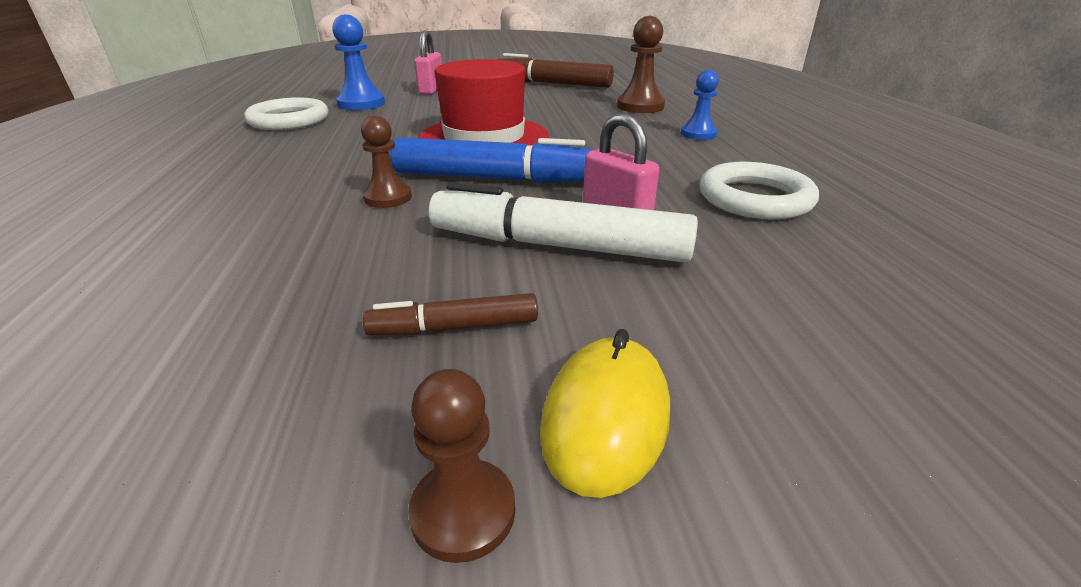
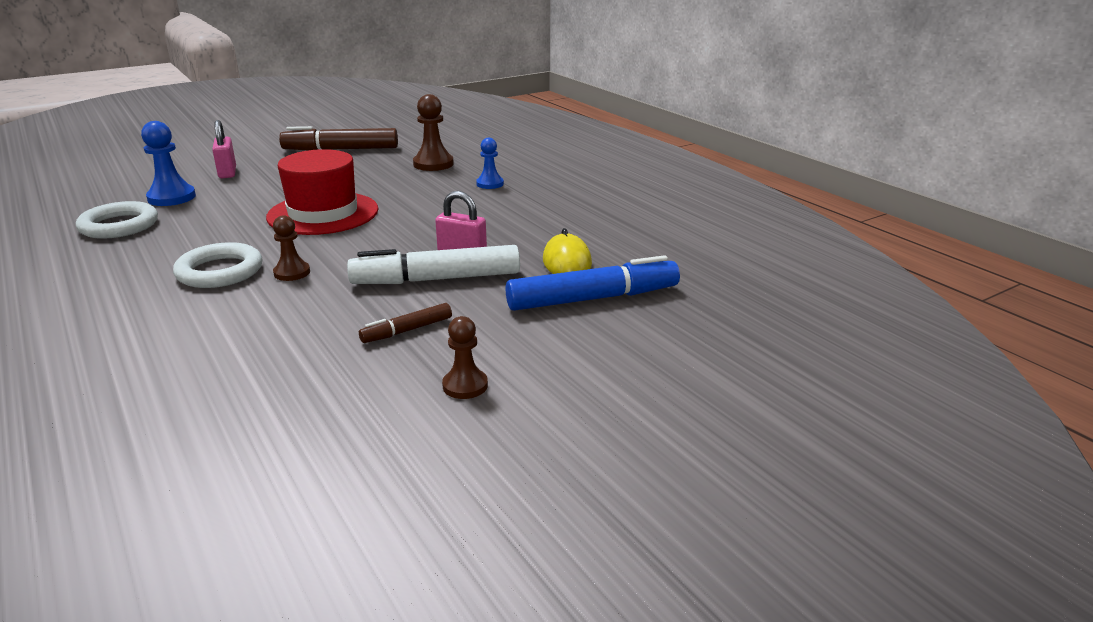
camera: 25 degrees left, 5 degrees down
blue marker [390,137,594,183] -> blue marker moved to [506,255,680,311]
yellow mouse [540,329,670,498] -> yellow mouse moved to [543,228,592,274]
white ring [700,162,819,220] -> white ring moved to [173,242,262,288]

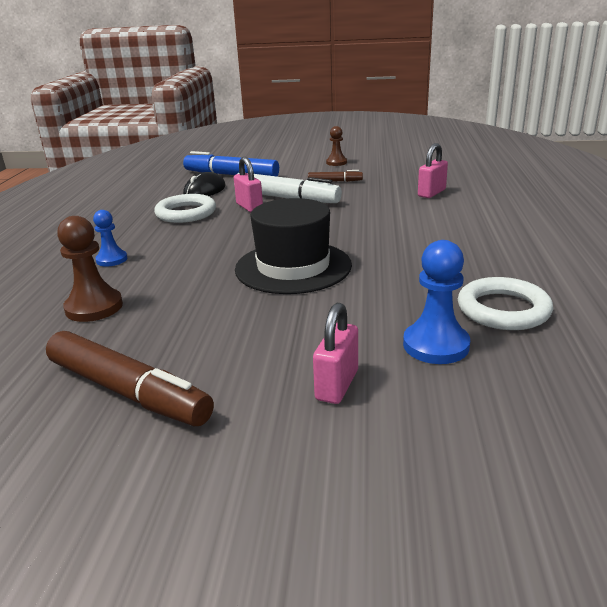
camera: 140 degrees left, 0 degrees up
white ring [173,242,262,288] -> white ring moved to [154,194,216,223]
red hat [266,149,378,235] -> black hat [235,198,352,294]
brown pawn [273,215,310,281] -> none
yellow mouse [543,228,592,274] -> black mouse [183,172,225,196]
none -> pink padlock [418,143,448,198]

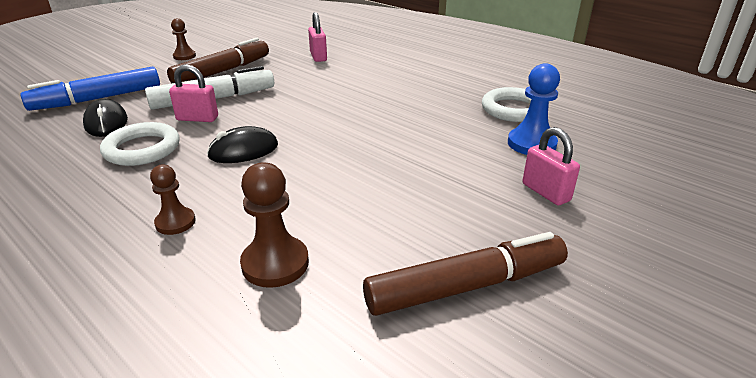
camera: 55 degrees left, 5 degrees up
blue pawn [93,210,127,267] -> brown pawn [150,165,196,235]
black hat [235,198,352,294] -> none
brown marker [308,170,363,182] -> brown marker [167,38,269,83], size x1.97
none -> black mouse [207,126,278,163]

